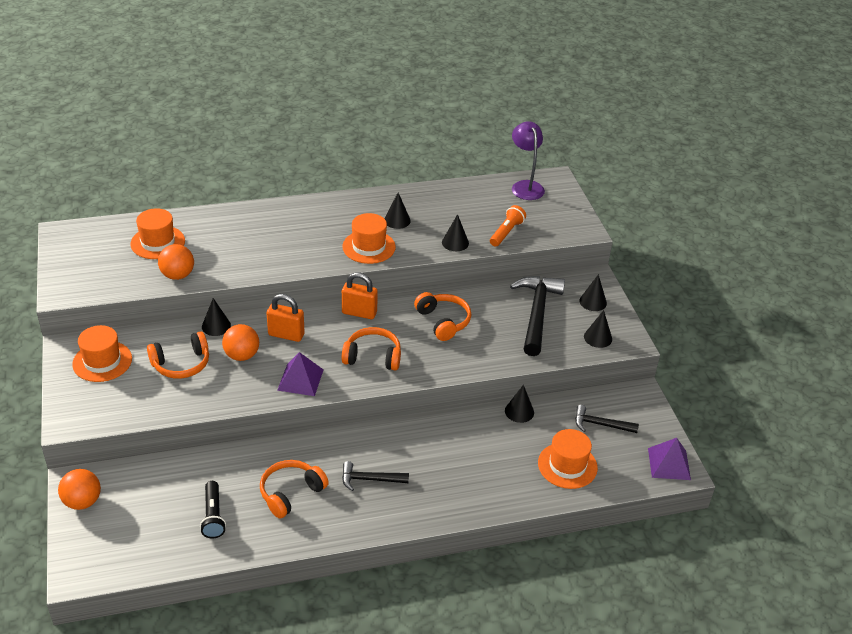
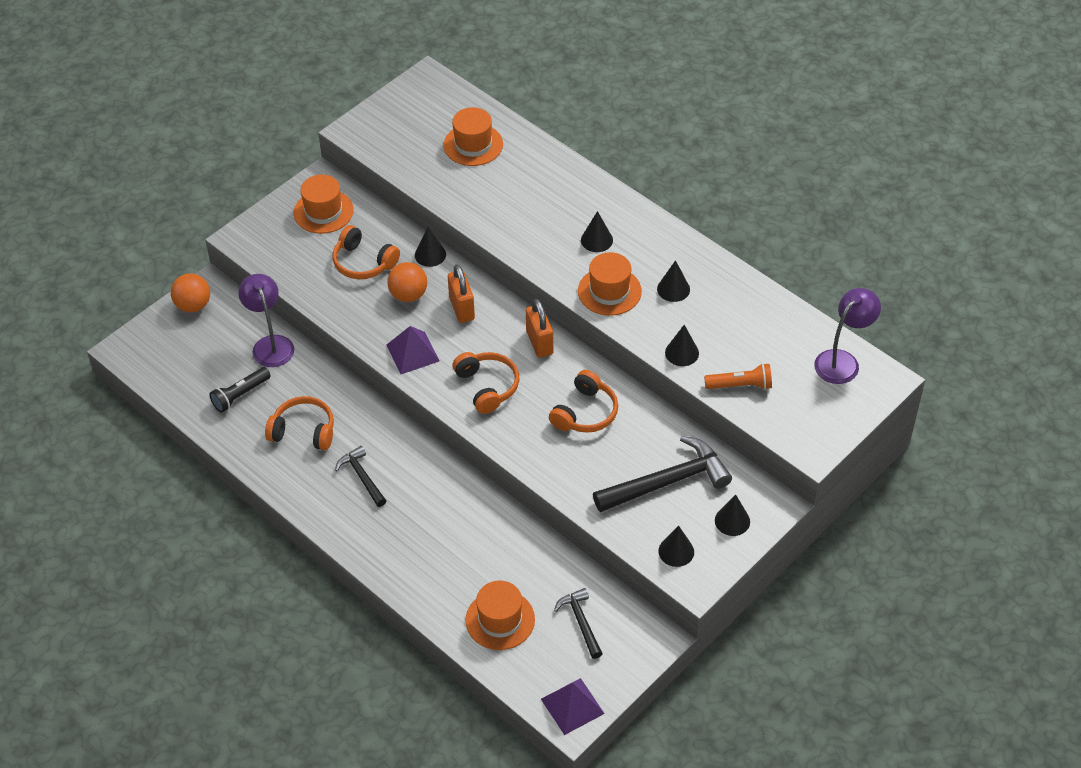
camera: 60 degrees right, 10 degrees up
orange ball [158,244,194,280] -> none
black cone [505,385,534,423] -> black cone moved to [581,211,613,252]
none -> purple lamp [238,274,294,367]

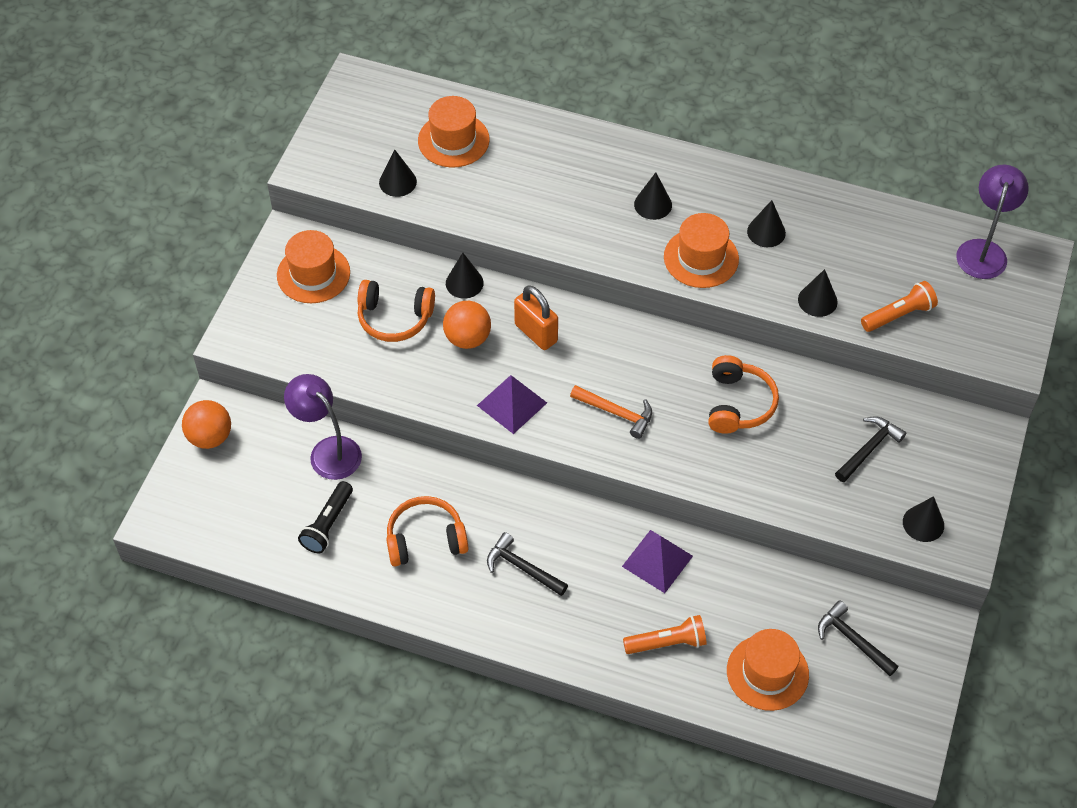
camera: 25 degrees left, 5 degrees up
orange headphones [452,352,519,414] -> orange hammer [570,385,652,439]
orange padlock [526,299,553,358] -> none
purple pyramid [541,678,605,735] -> purple pyramid moved to [622,530,693,593]
black hammer [593,436,732,512] -> black hammer [835,416,906,482], size x0.55
black cone [715,495,750,536] -> black cone moved to [379,149,417,197]
none -> orange flashlight [623,615,707,654]

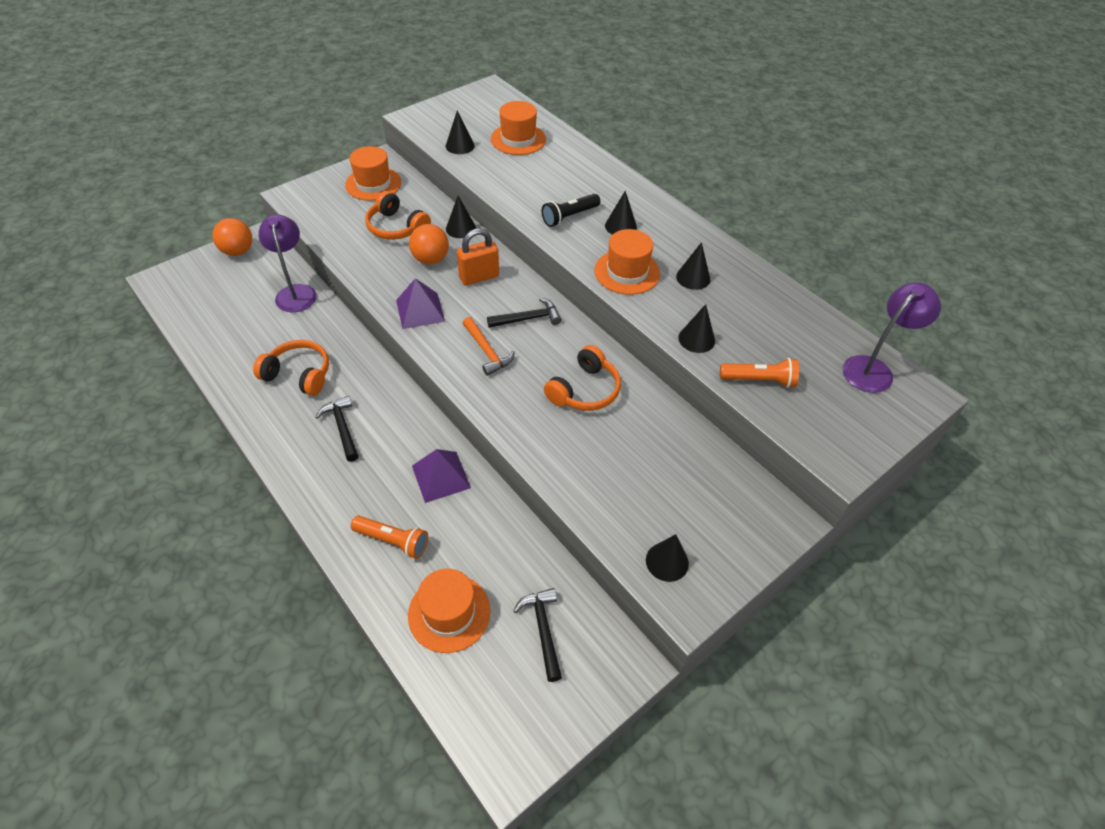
camera: 30 degrees right, 5 degrees down
black flashlight [298,481,353,553] -> black flashlight moved to [542,194,600,227]
orange padlock [514,285,558,350] -> orange padlock turned 75 degrees clockwise [457,228,499,286]
black hammer [835,416,906,482] -> black hammer moved to [487,298,562,328]

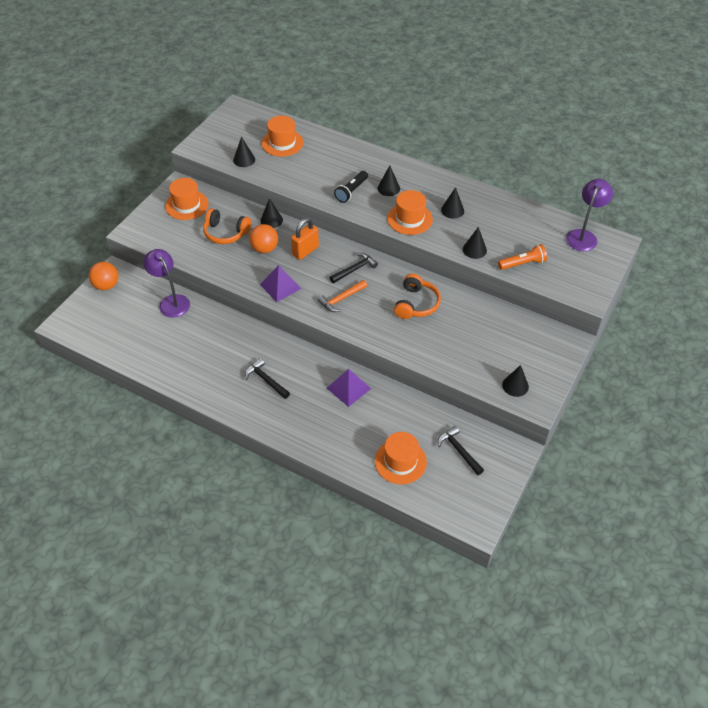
camera: 20 degrees left, 0 degrees up
orange headphones [253,340,329,396] -> none
orange flashlight [351,516,428,559] -> none
orange hammer [463,317,515,376] -> orange hammer turned 105 degrees clockwise [318,280,367,312]

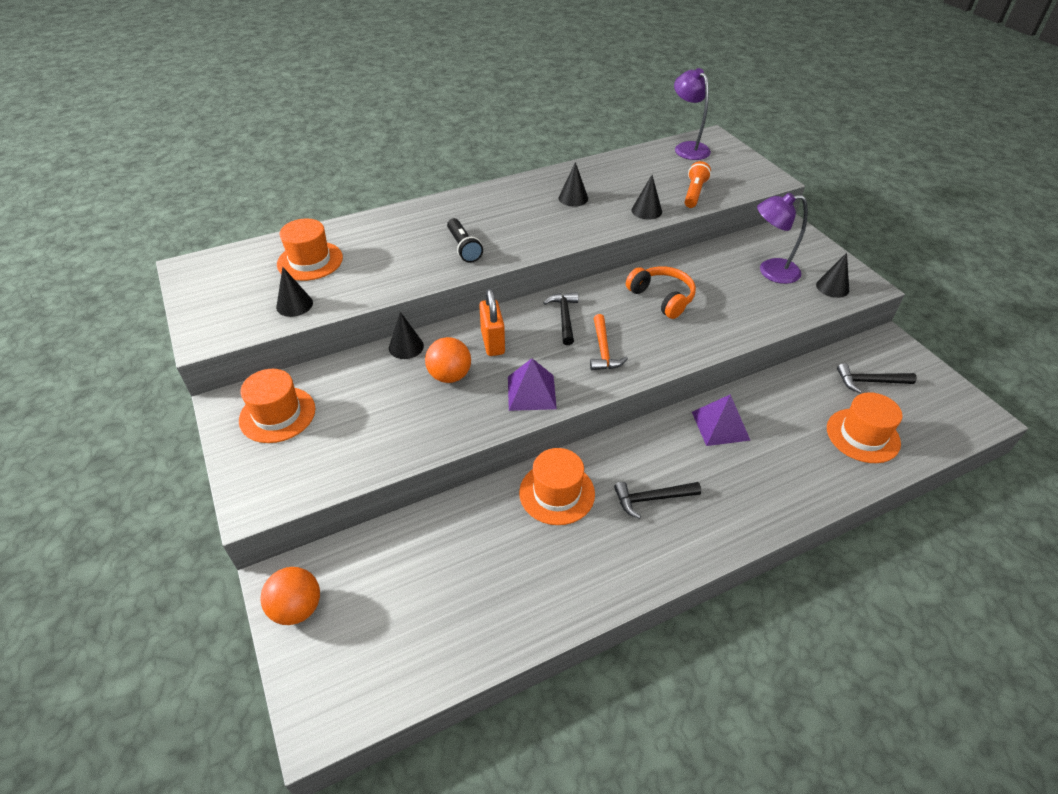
camera: 55 degrees left, 5 degrees down
purple lamp [143,249,190,318] -> purple lamp moved to [757,193,808,284]
orange headphones [203,208,251,244] -> none
black cone [378,166,400,196] -> none
orange hat [387,190,433,235] -> orange hat moved to [519,448,595,525]

